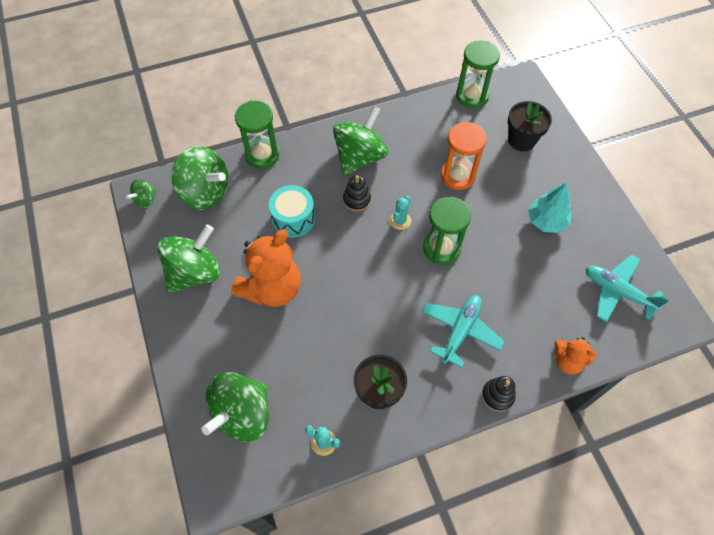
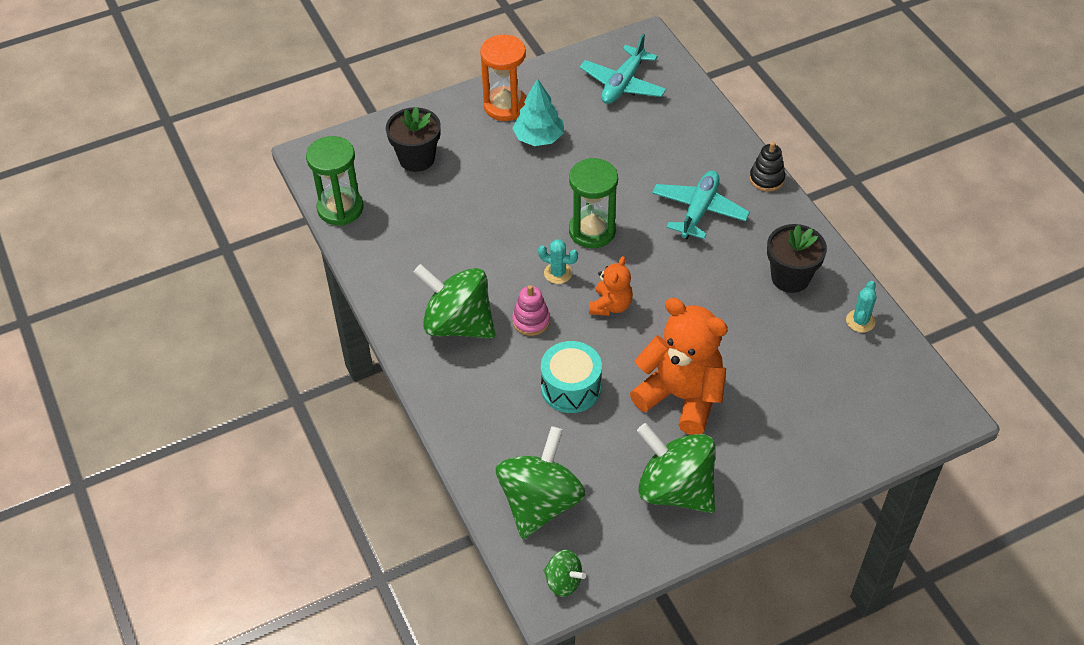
camera: 95 degrees left, 10 degrees down
green spinning top [201,372,269,442] -> none
green hourglass [235,101,280,169] -> none
black stacking toy [343,175,371,212] -> pink stacking toy [512,285,550,336]
turquoise plane [422,295,505,368] -> turquoise plane turned 90 degrees clockwise [652,171,750,239]
orange hourglass [440,121,487,190] -> orange hourglass moved to [480,35,526,121]
orange teddy bear [554,337,597,375] -> orange teddy bear moved to [589,256,633,316]

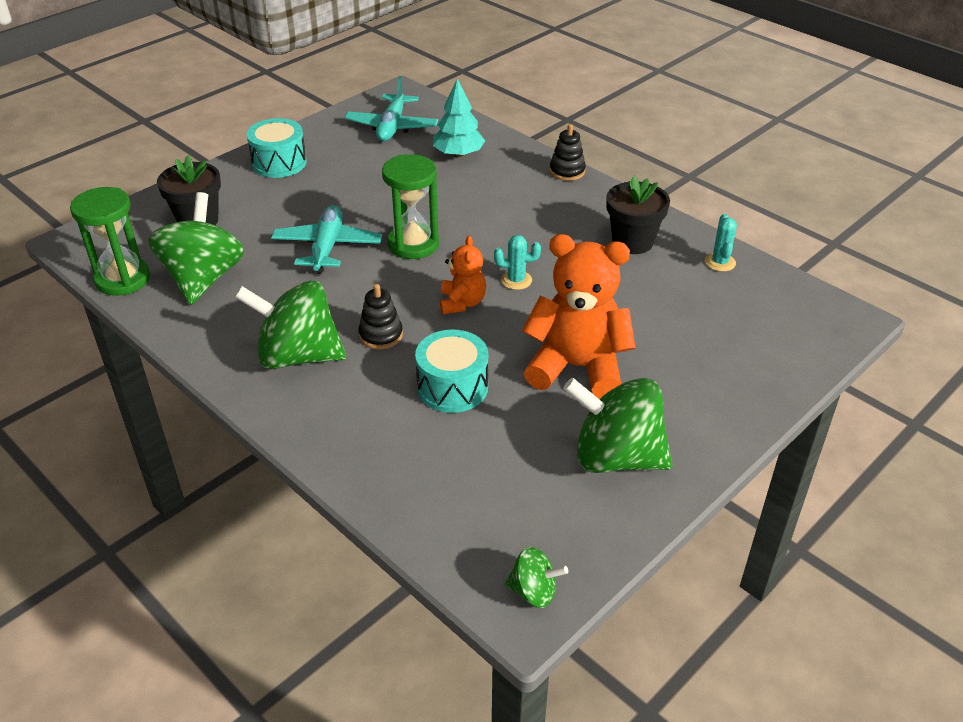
camera: 20 degrees left, 10 degrees down
orange hourglass [480,35,526,121] -> turquoise drum [246,118,307,178]
green spinning top [496,426,586,539] -> green spinning top moved to [148,192,244,305]
turquoise tree [512,79,564,146] -> turquoise tree moved to [433,79,485,157]
pink stacking toy [512,285,550,336] -> black stacking toy [358,284,403,349]
turquoise cactus [538,239,578,284] -> turquoise cactus moved to [494,235,541,290]
turquoise plane [652,171,750,239] -> turquoise plane moved to [271,205,382,274]

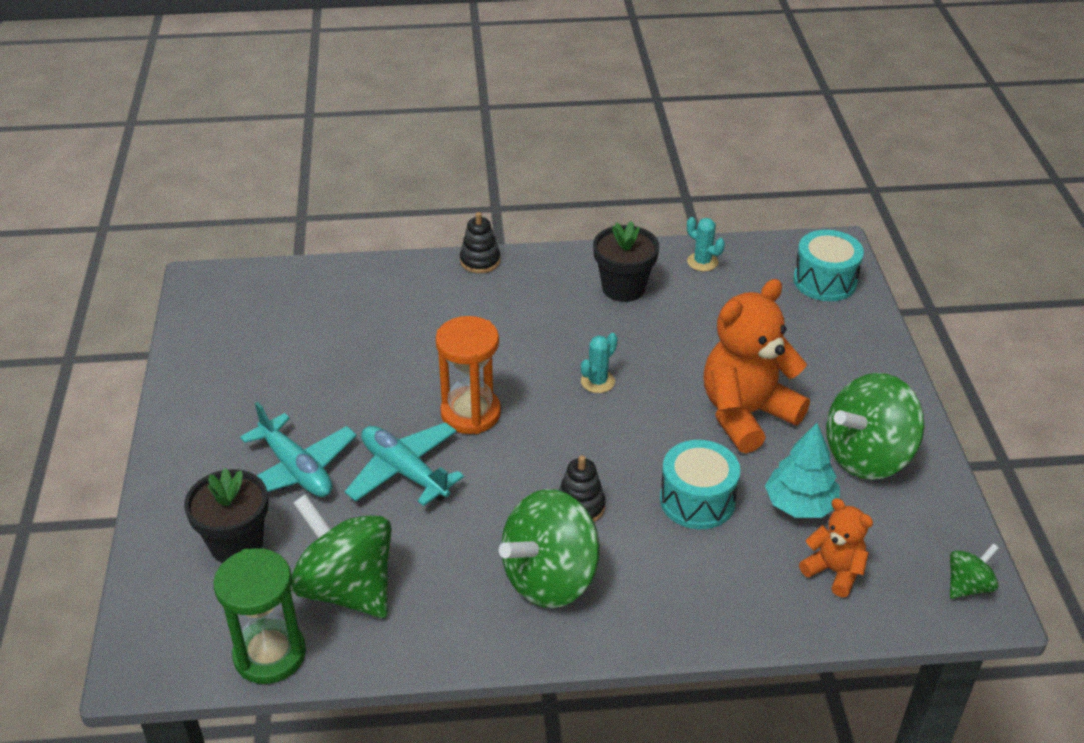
camera: 50 degrees left, 0 degrees up
turquoise drum [246,118,307,178] -> turquoise drum moved to [793,230,864,301]
turquoise plane [345,76,438,141] -> turquoise plane moved to [240,402,357,497]
green hourglass [382,154,439,259] -> orange hourglass [436,316,501,434]
turquoise tree [433,79,485,157] -> turquoise tree moved to [765,423,840,518]
orange teddy bear [440,236,486,314] -> orange teddy bear moved to [799,498,873,597]

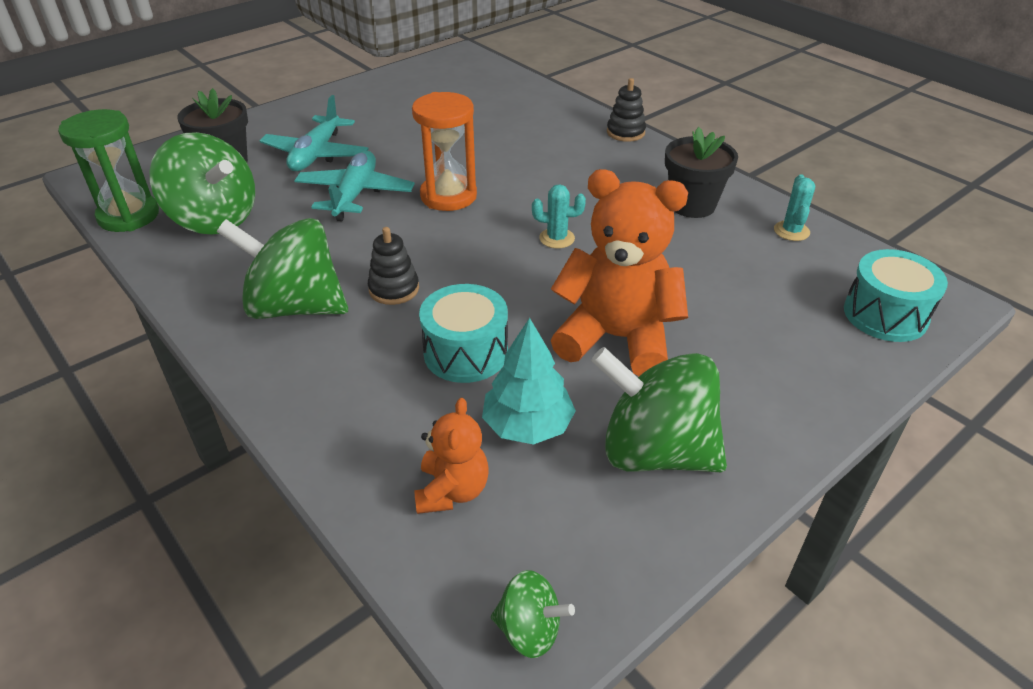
camera: 55 degrees right, 0 degrees up
green spinning top [291,494,392,618] -> green spinning top turned 120 degrees clockwise [150,132,255,235]

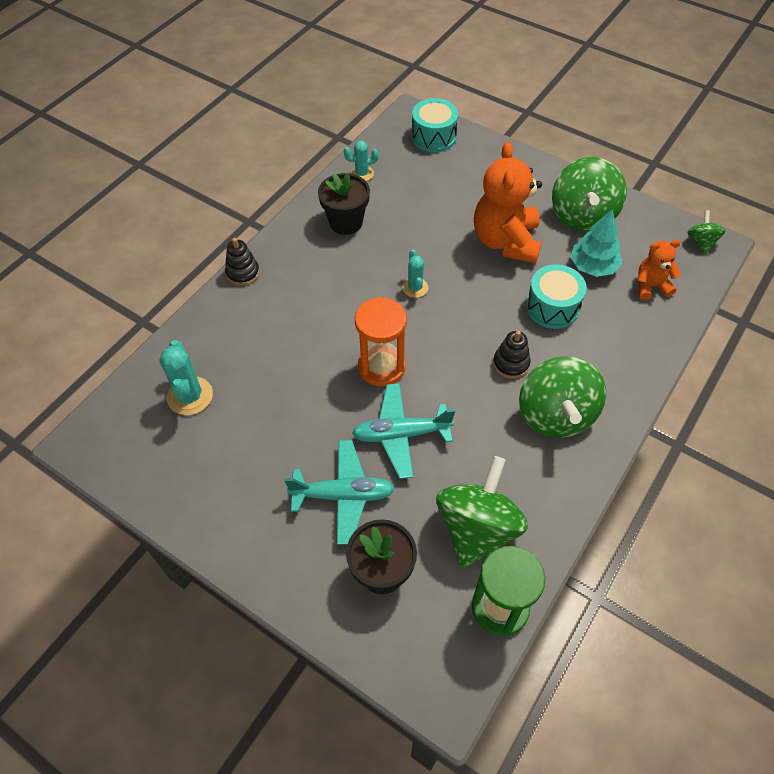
camera: 105 degrees left, 15 degrees up
none -> turquoise cactus [159,340,213,415]

